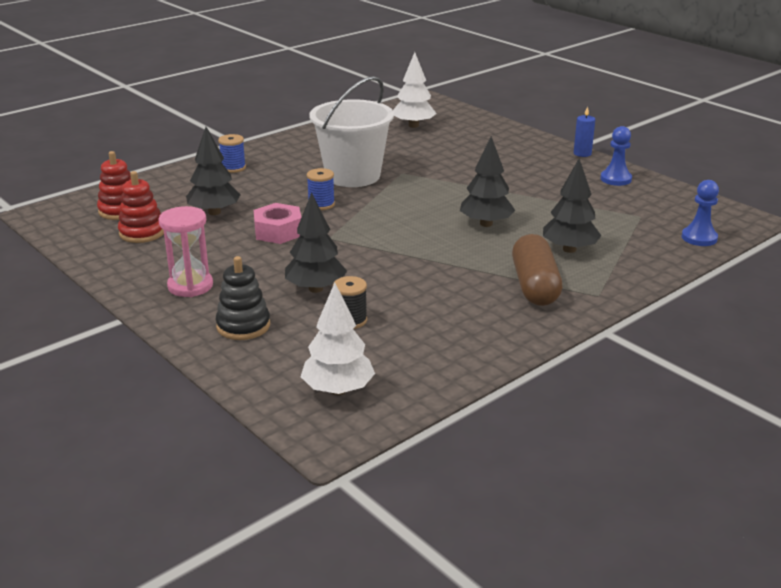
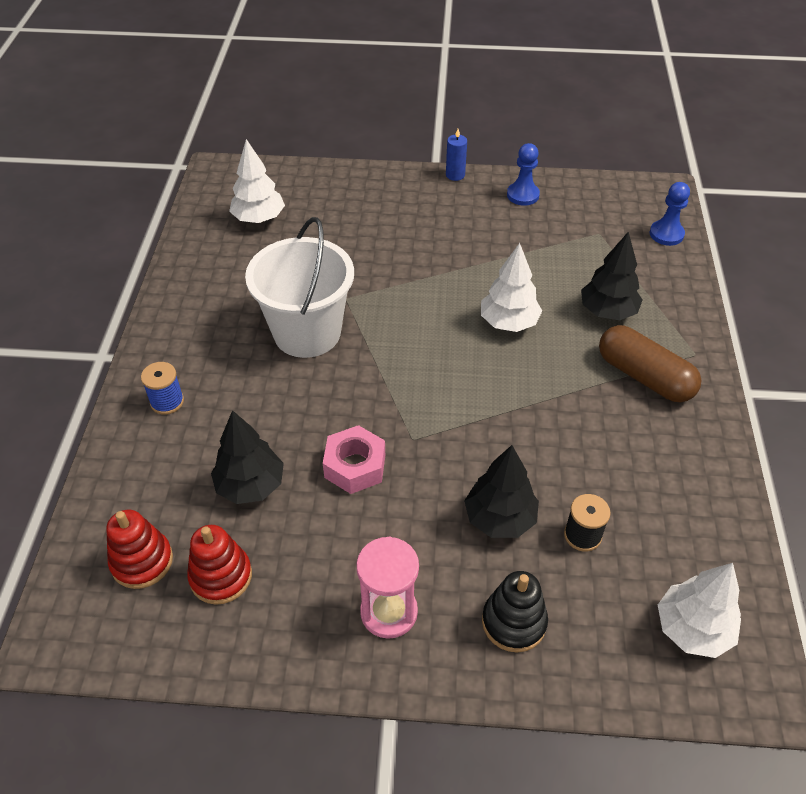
camera: 45 degrees left, 20 degrees up
blue spool [307,168,335,210] -> none
black tree [460,136,516,227] -> white tree [481,243,542,332]

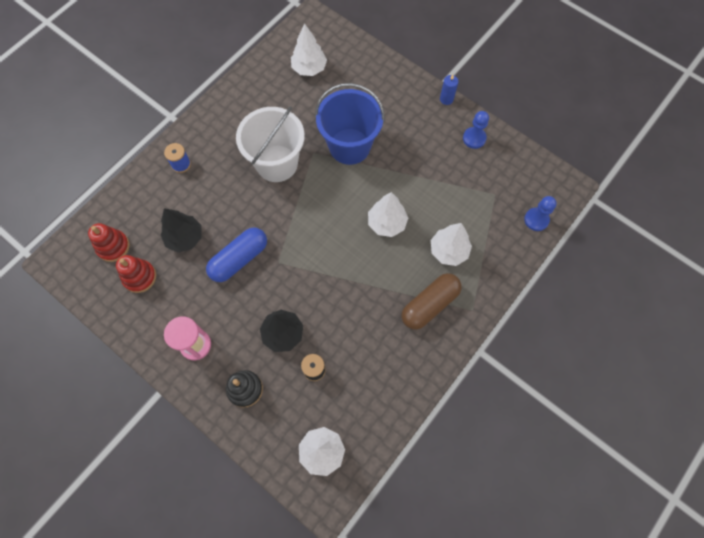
camera: 35 degrees right, 20 degrees up
pink nut [323,425,385,494] -> blue capsule [206,227,267,282]
black tree [581,232,643,320] -> white tree [431,223,472,266]
brown capsule [599,325,701,402] -> brown capsule turned 60 degrees clockwise [402,273,462,330]
none -> blue bucket [315,83,385,165]

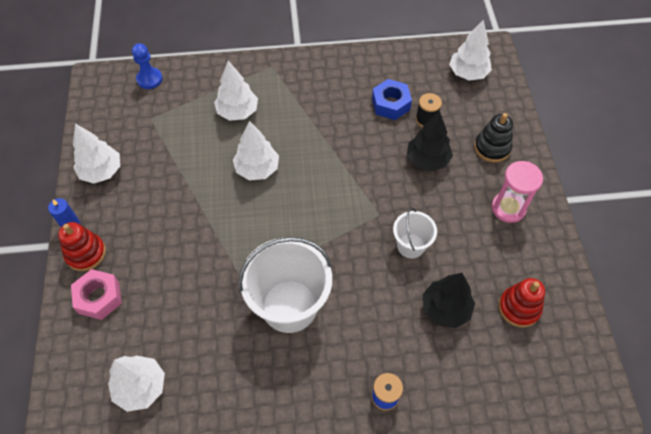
camera: 135 degrees left, 10 degrees down
red stacking toy [88,223,130,262] -> red stacking toy moved to [58,222,106,271]
blue capsule [206,227,267,282] -> white bucket [393,207,437,258]
blue bucket [315,83,385,165] -> none
brown capsule [402,273,462,330] -> none
blue pawn [463,111,489,149] -> white tree [73,124,120,184]
none -> pink nut [71,269,122,320]
none -> blue nut [372,79,412,120]

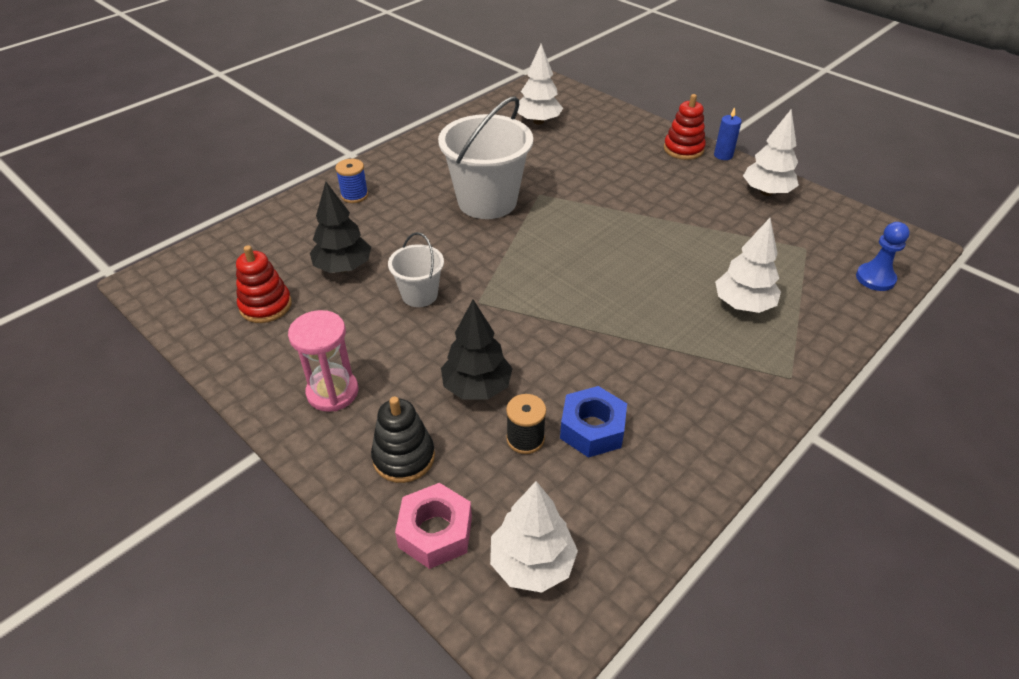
camera: 140 degrees right, 15 degrees down
pink nut [71,269,122,320] -> pink nut moved to [395,483,472,569]
white tree [233,121,279,180] -> none

